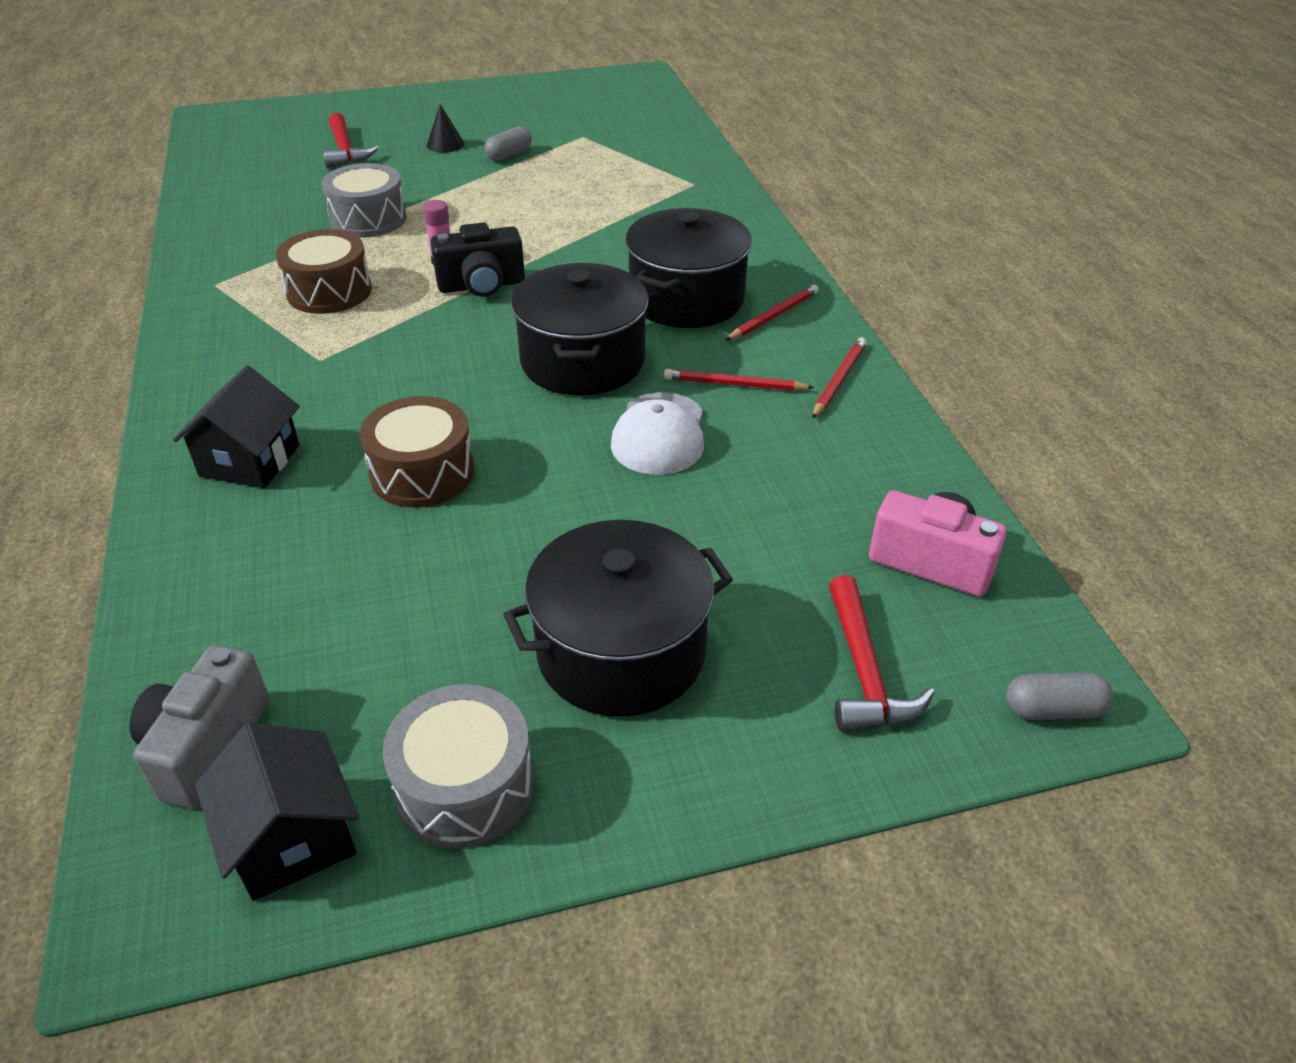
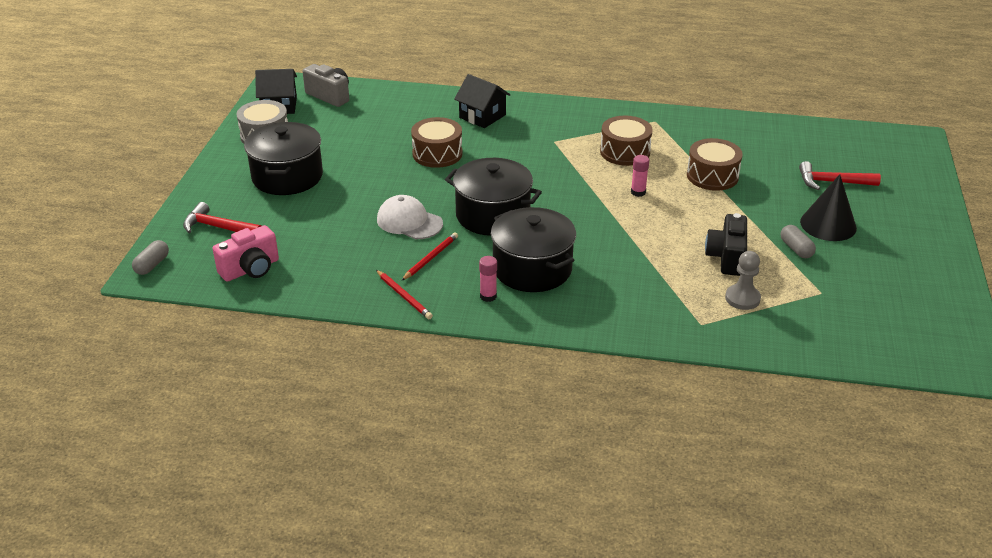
camera: 115 degrees right, 5 degrees down
grey drum [321,163,407,238] -> brown drum [687,138,743,191]
black cone [427,104,464,153] -> black cone [800,174,857,241], size x1.80
black camera [430,222,525,297] -> black camera moved to [705,213,747,276]
red pencil [725,285,818,341] -> pink glue stick [479,256,497,302]
none -> grey pawn [725,251,761,310]

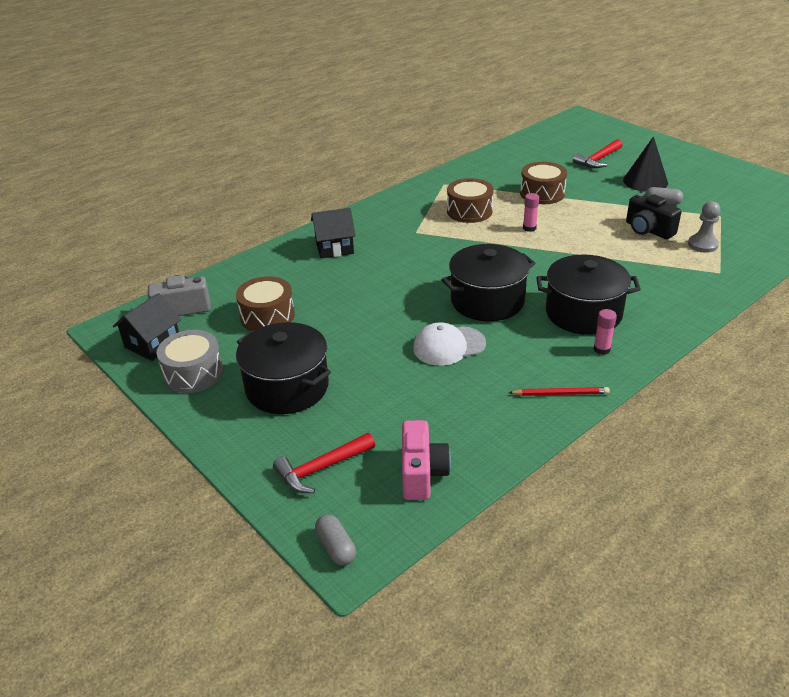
camera: 50 degrees left, 0 degrees up
red pencil [401,233,458,281] -> none
brown drum [411,117,463,168] -> brown drum moved to [236,276,295,331]

